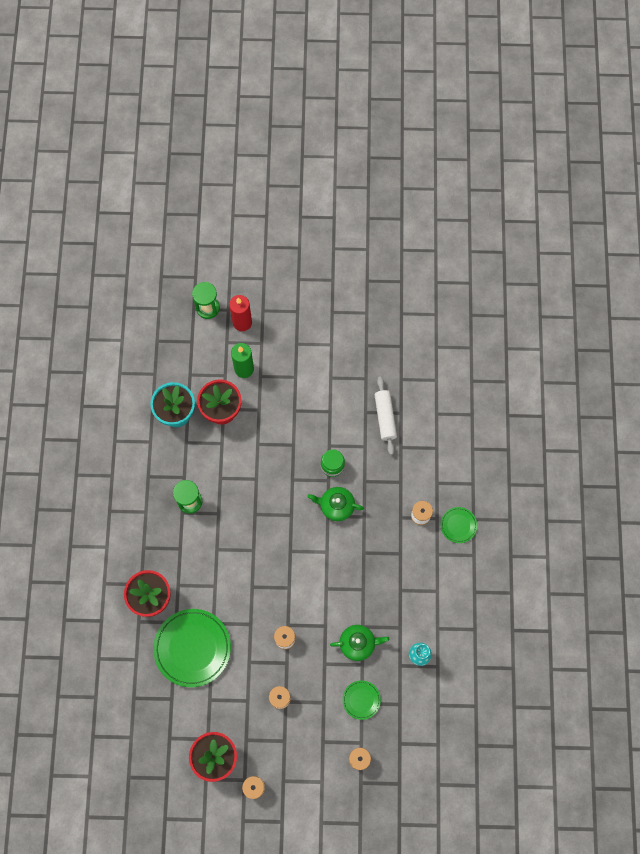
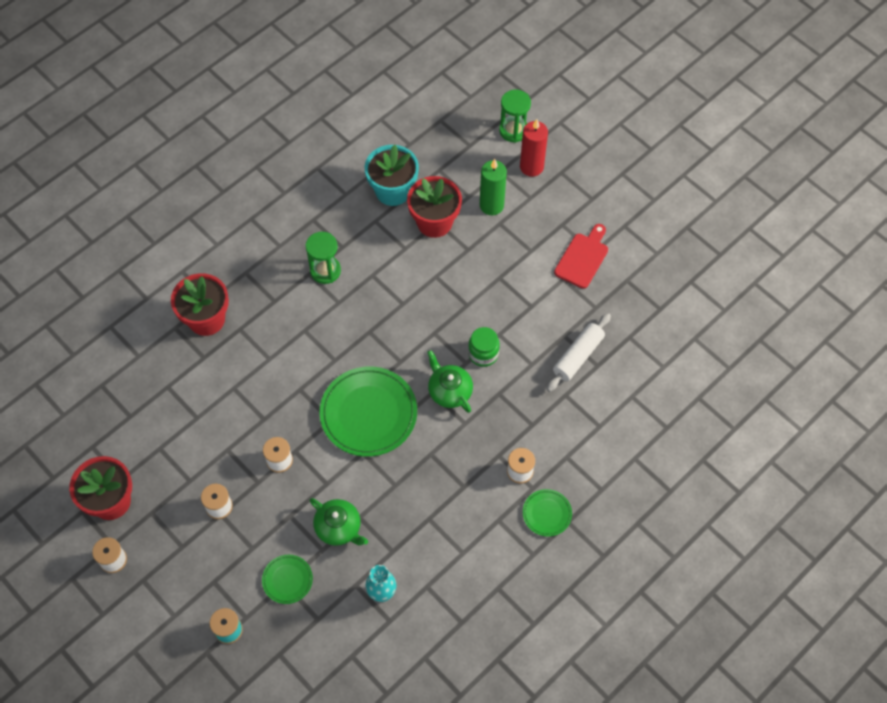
camera: 45 degrees right, 10 degrees down
green plate [153,609,231,687] -> green plate moved to [319,367,417,457]
none -> red cutting board [554,224,608,289]

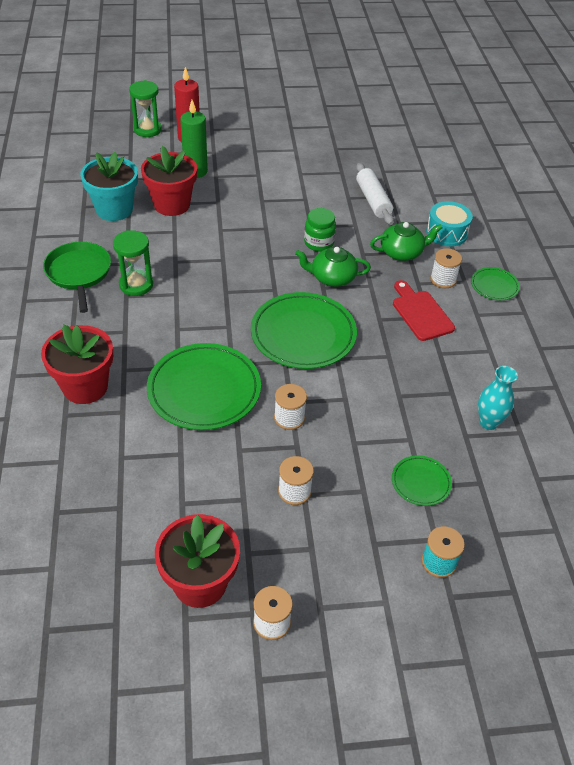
camera: 55 degrees left, 15 degrees down
green teapot [309,498,368,546] -> green teapot moved to [370,222,442,261]
red cutting board [554,224,608,289] -> red cutting board moved to [393,280,455,341]
none -> green pan [43,242,111,313]
none -> green plate [147,343,261,430]
none -> turquoise drum [426,201,473,246]

